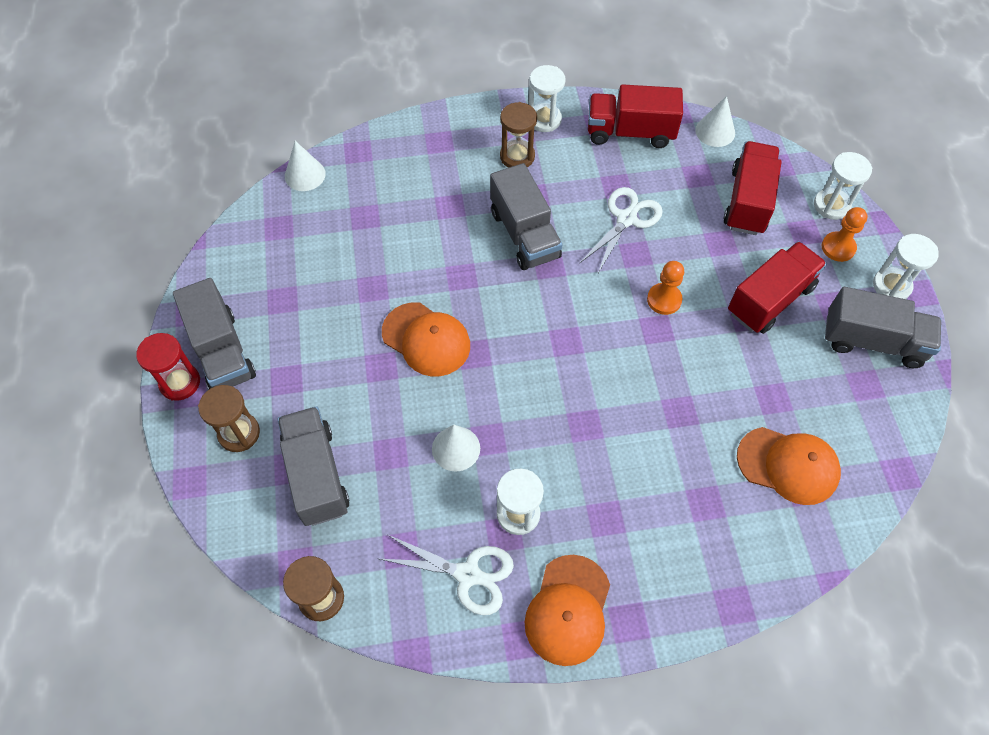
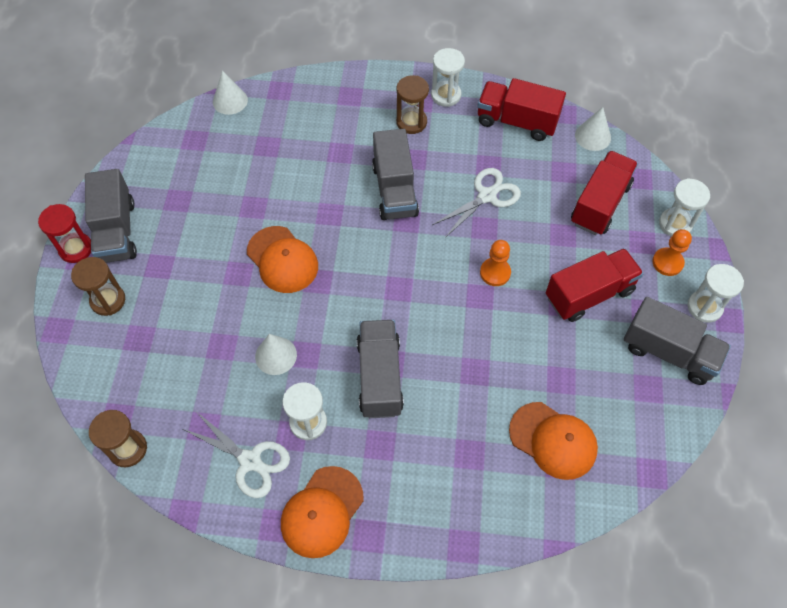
camera: 15 degrees right, 0 degrees up
grey truck [277,406,350,526] -> grey truck moved to [357,320,404,418]

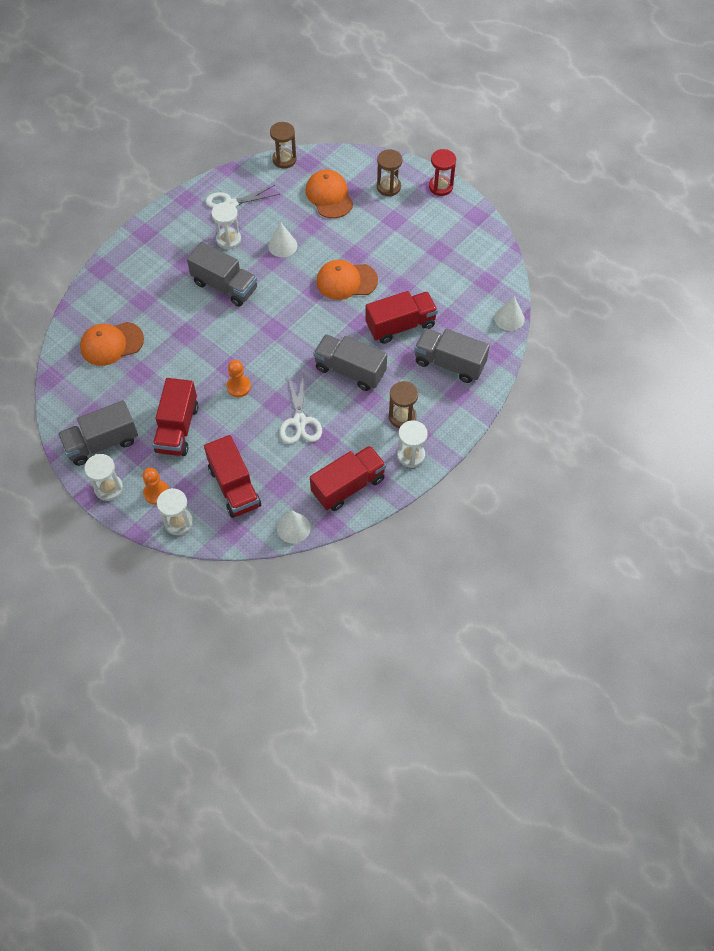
camera: 125 degrees right, 0 degrees up
grey truck [85,169,137,263] -> grey truck moved to [414,328,490,383]
orange cap [281,466,364,558] -> orange cap moved to [306,170,353,218]
none -> red truck [365,291,438,344]

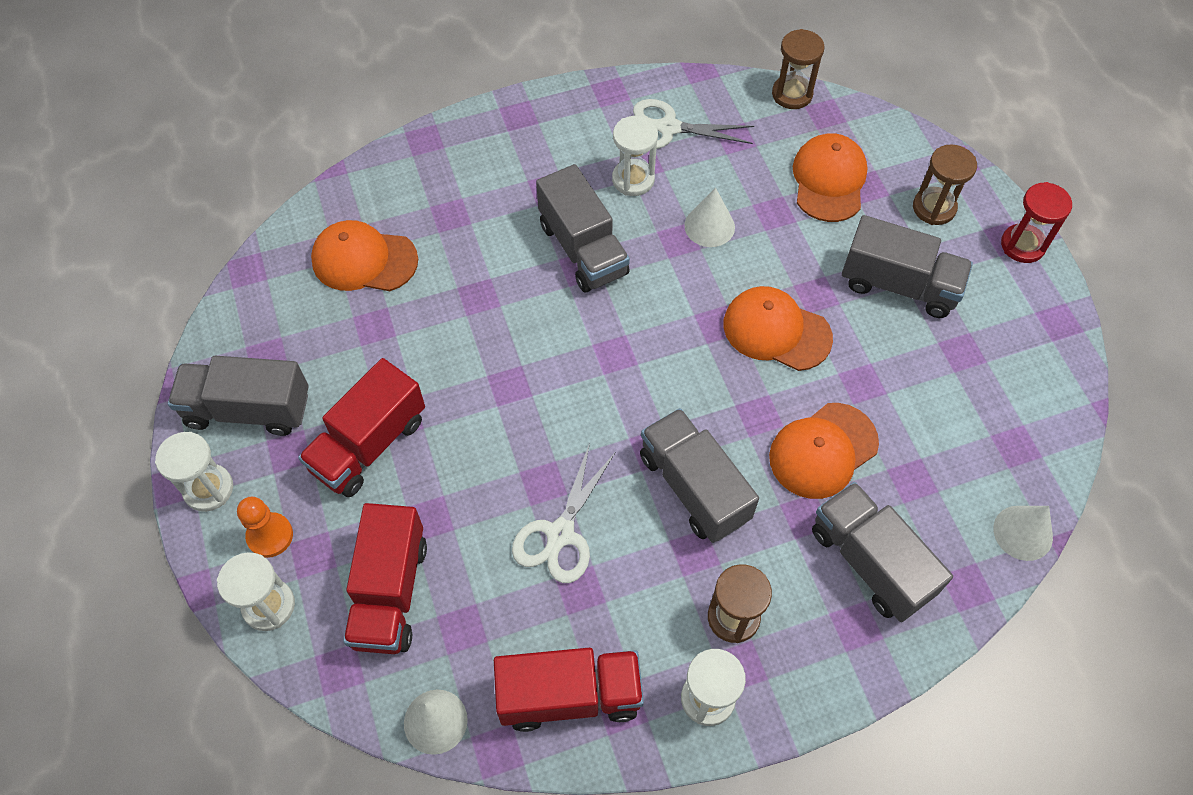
camera: 30 degrees right, 0 degrees up
orange pawn [226,360,251,397] -> none
red truck [365,291,438,344] -> orange cap [769,403,879,499]
none -> grey truck [842,215,973,318]

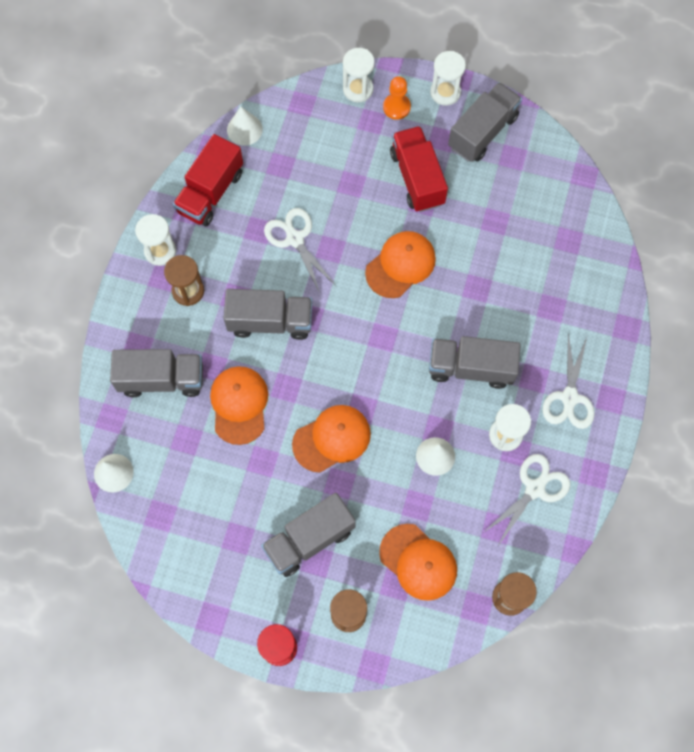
camera: 125 degrees right, 10 degrees up
orange cap [311,220,418,291] -> orange cap moved to [365,231,436,298]
red truck [343,503,427,654] -> none
none -> white scissors [543,333,595,429]

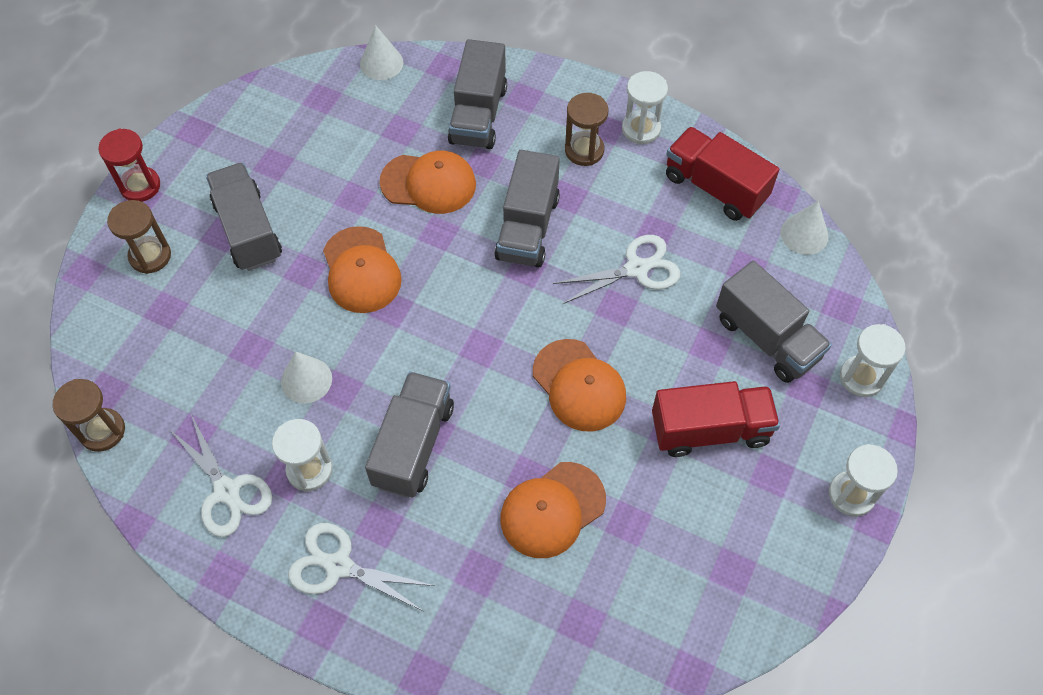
camera: 100 degrees right, 10 degrees down
orange cap [379,524,457,601] -> orange cap moved to [500,462,606,558]
orange pawn [383,76,411,120] -> none
grey truck [448,82,522,162] -> grey truck moved to [716,261,832,383]

